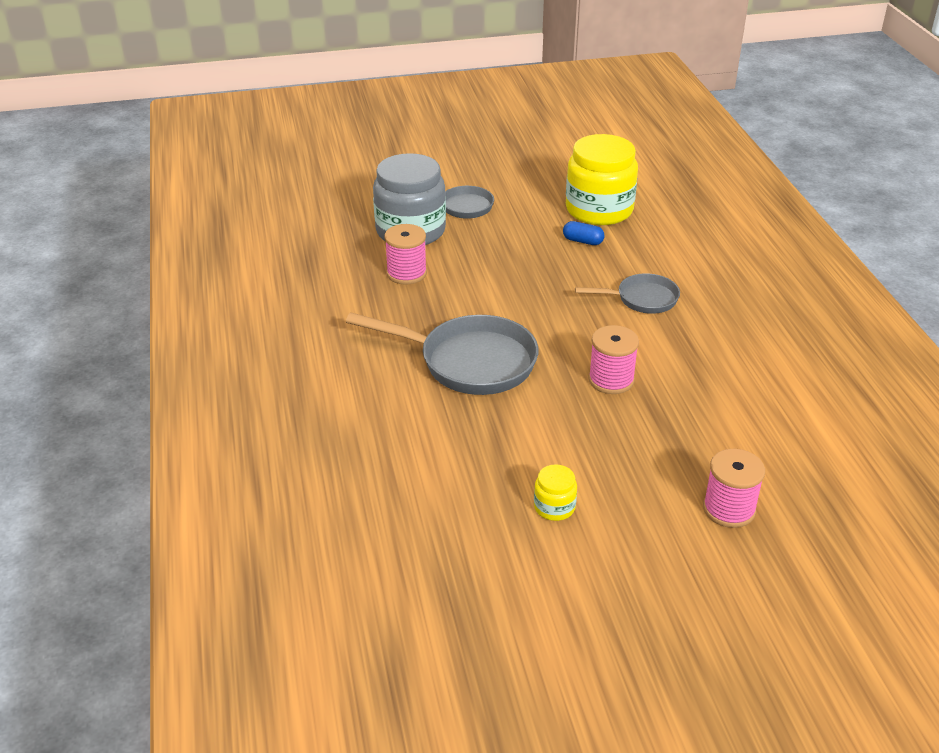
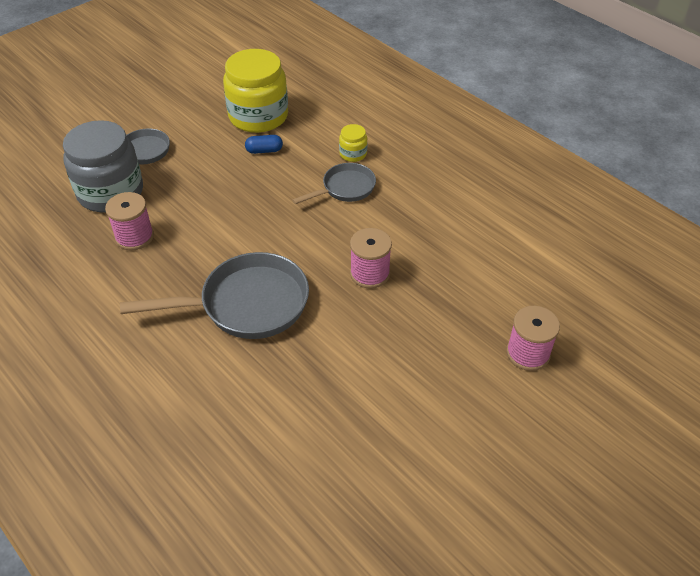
camera: 30 degrees left, 10 degrees up
yellow jar [534,464,577,521] -> yellow jar moved to [339,124,367,162]

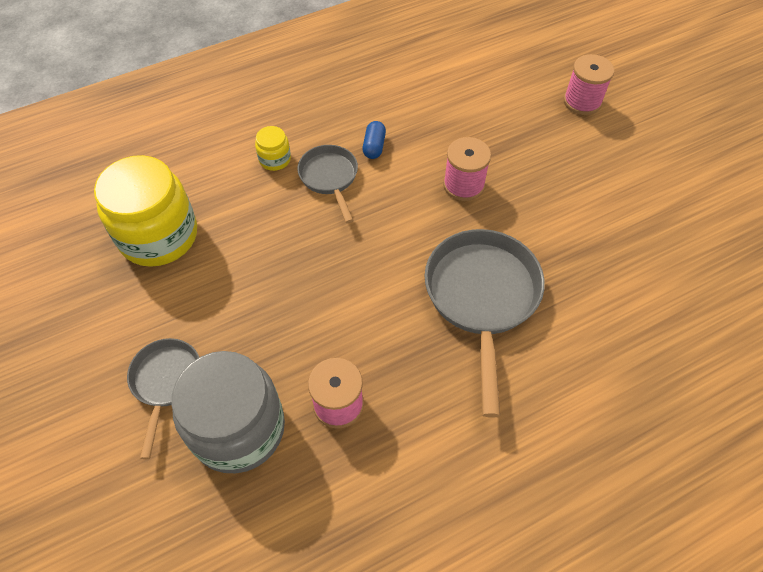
camera: 75 degrees left, 10 degrees up
blue capsule [245,135,283,154] -> blue capsule moved to [362,121,386,159]

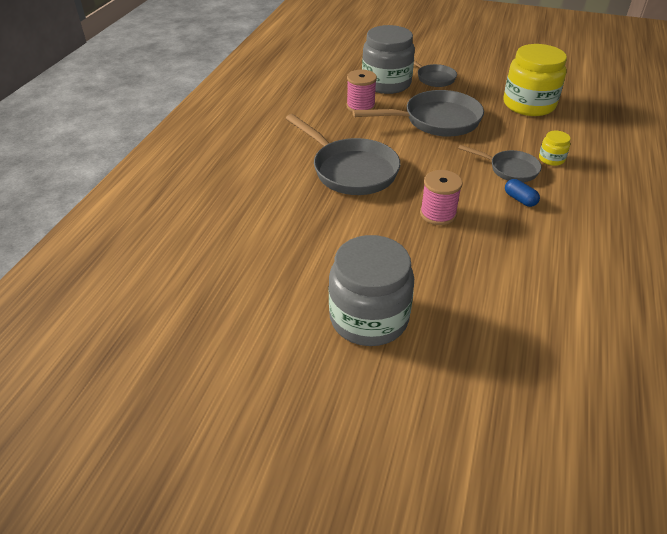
camera: 135 degrees right, 15 degrees down
pink spool [564,54,614,115] -> none
none -> grey jar [329,235,414,346]
none -> grey pan [352,90,484,137]

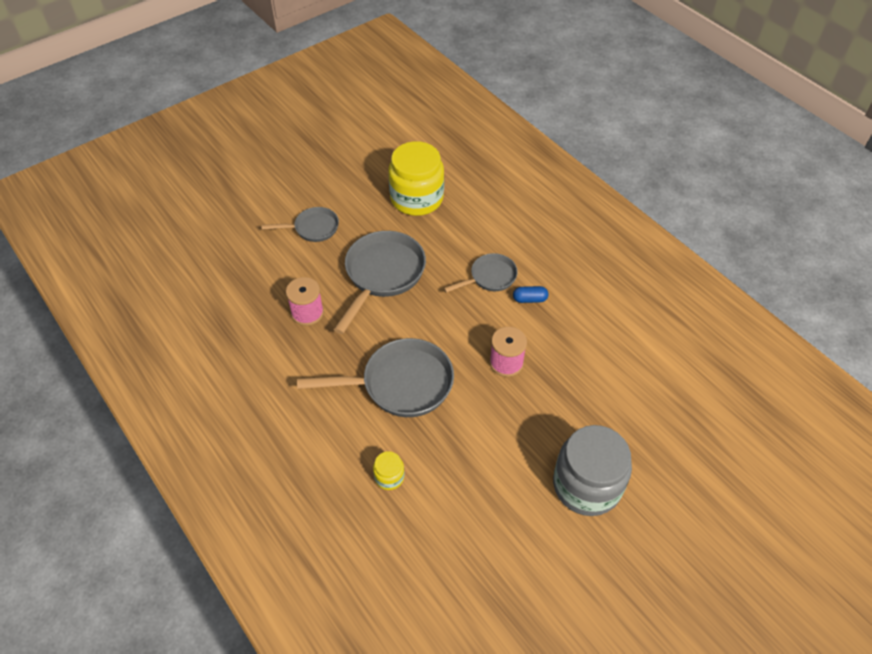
camera: 55 degrees left, 10 degrees up
grey jar [362,25,415,94] -> none
yellow jar [539,130,571,166] -> yellow jar moved to [373,451,405,490]

